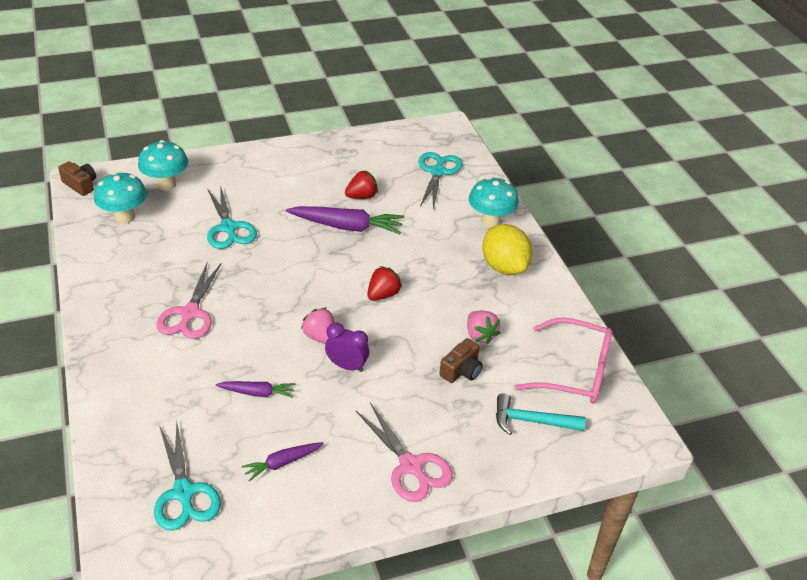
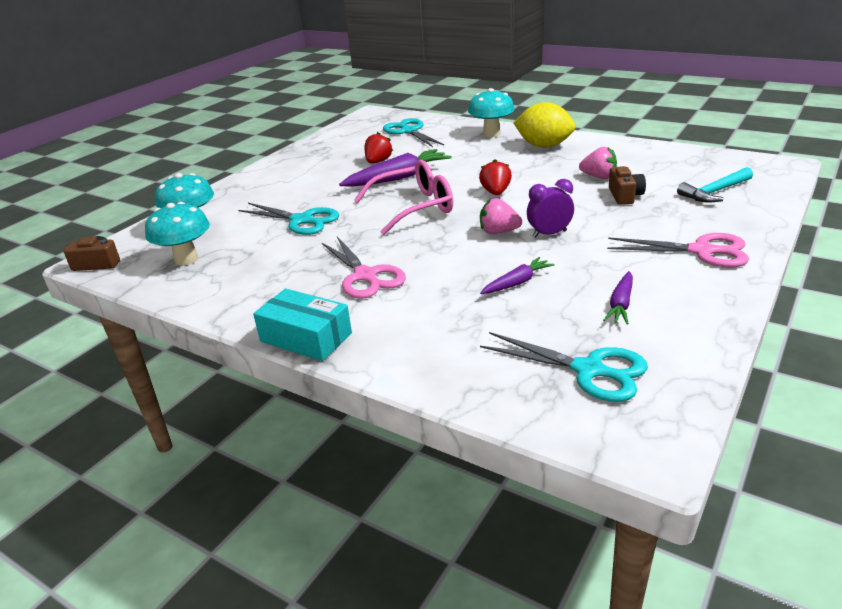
camera: 35 degrees left, 10 degrees down
pink glasses [515,318,612,403] -> pink glasses moved to [354,160,453,235]
none -> turquoise box [253,288,352,361]

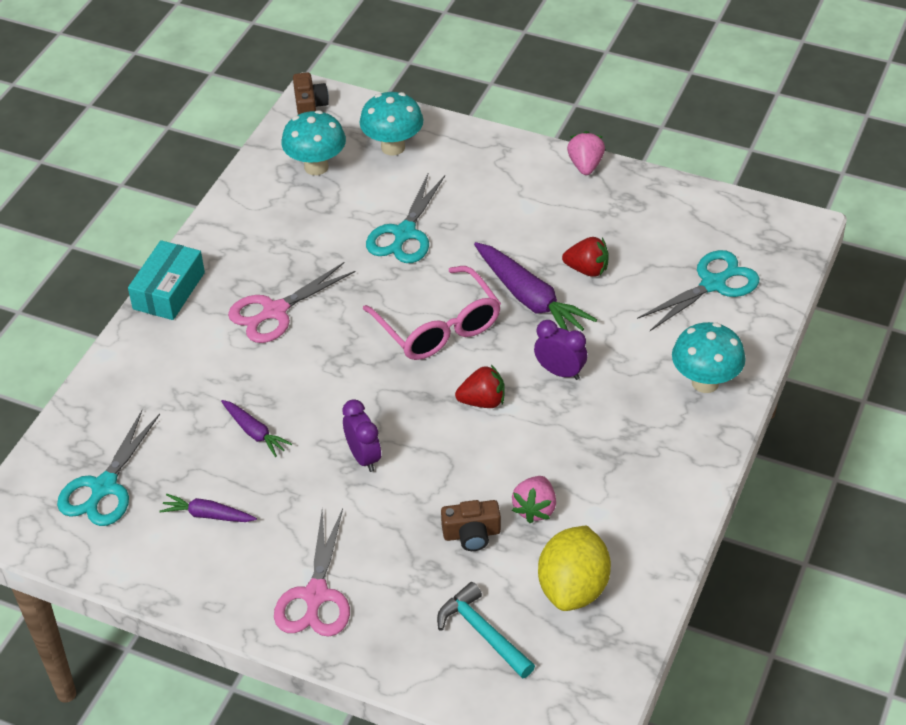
camera: 80 degrees right, 15 degrees up
pink strawberry [480,198,522,234] -> pink strawberry moved to [567,131,605,175]
yellow lemon [513,102,576,148] -> yellow lemon moved to [538,526,611,611]
none -> purple clock [534,320,587,380]

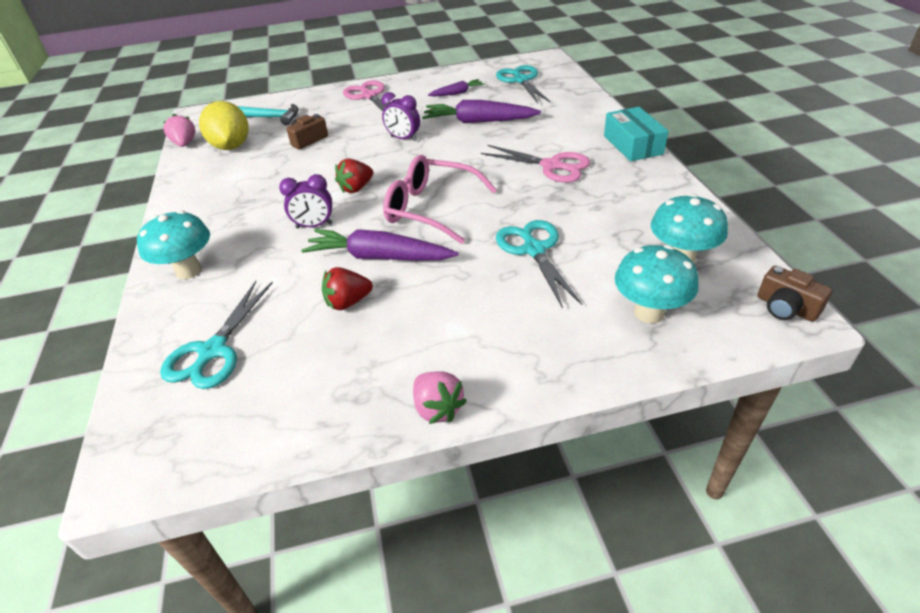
camera: 145 degrees right, 5 degrees down
purple carrot [221,400,292,457] -> purple carrot [422,100,541,123], size x1.82
pink scissors [228,262,356,343] -> pink scissors turned 105 degrees clockwise [481,145,591,183]
pink strawberry [512,476,556,523] -> pink strawberry moved to [163,114,195,147]

